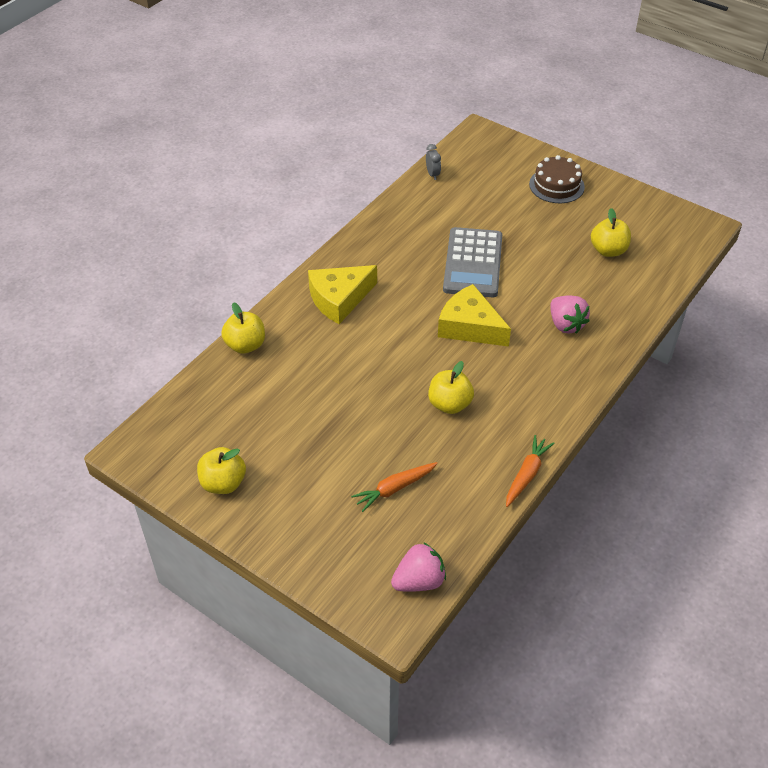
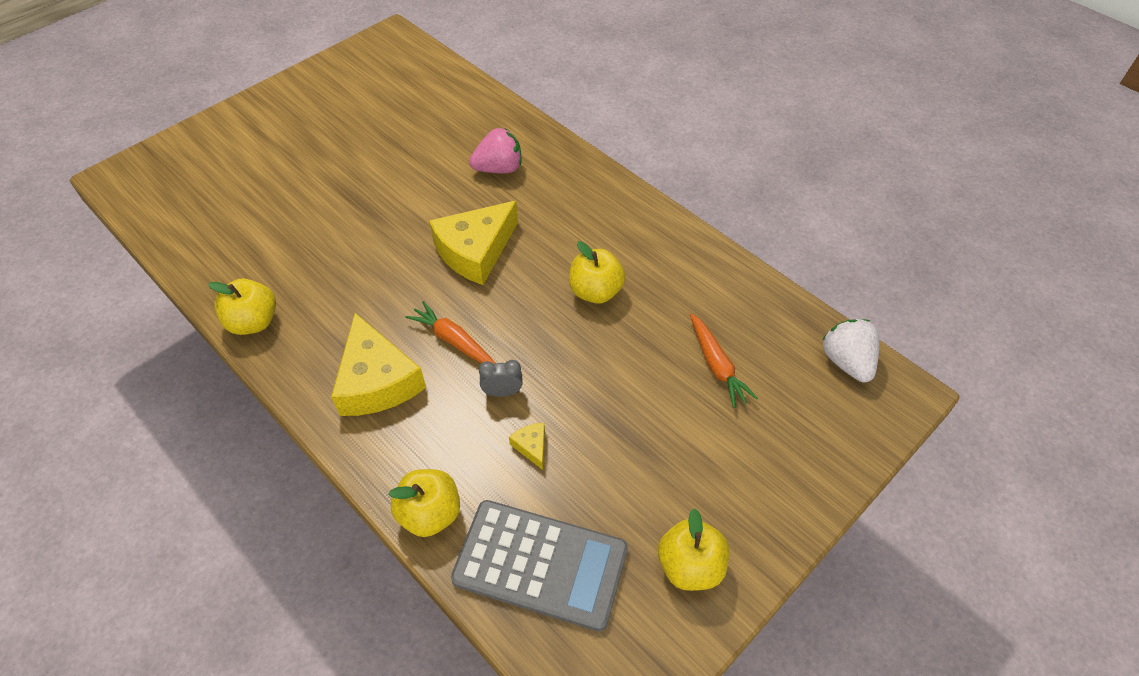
camera: 80 degrees left, 5 degrees up
pink strawberry [391,542,446,592] -> white strawberry [822,319,879,382]
grey clock [426,144,441,180] -> grey clock moved to [478,360,523,397]
grey calculator [443,227,502,297] -> grey calculator moved to [451,500,628,632]
orange carrot [506,435,555,507] -> orange carrot moved to [405,301,495,364]
brown cake [529,155,585,203] -> none
yellow apple [591,208,631,257] -> yellow apple moved to [208,279,276,335]
none -> yellow cheese [509,423,545,470]

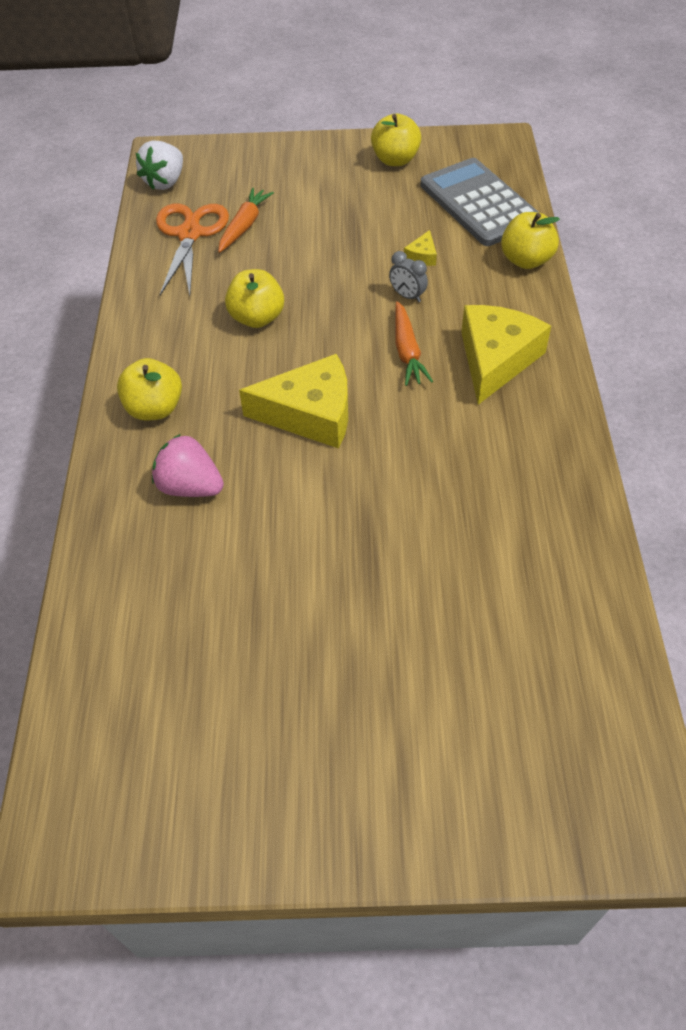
camera: 135 degrees left, 0 degrees up
yellow apple [208,279,276,335] -> yellow apple moved to [117,358,182,420]
none -> orange scissors [156,204,229,295]

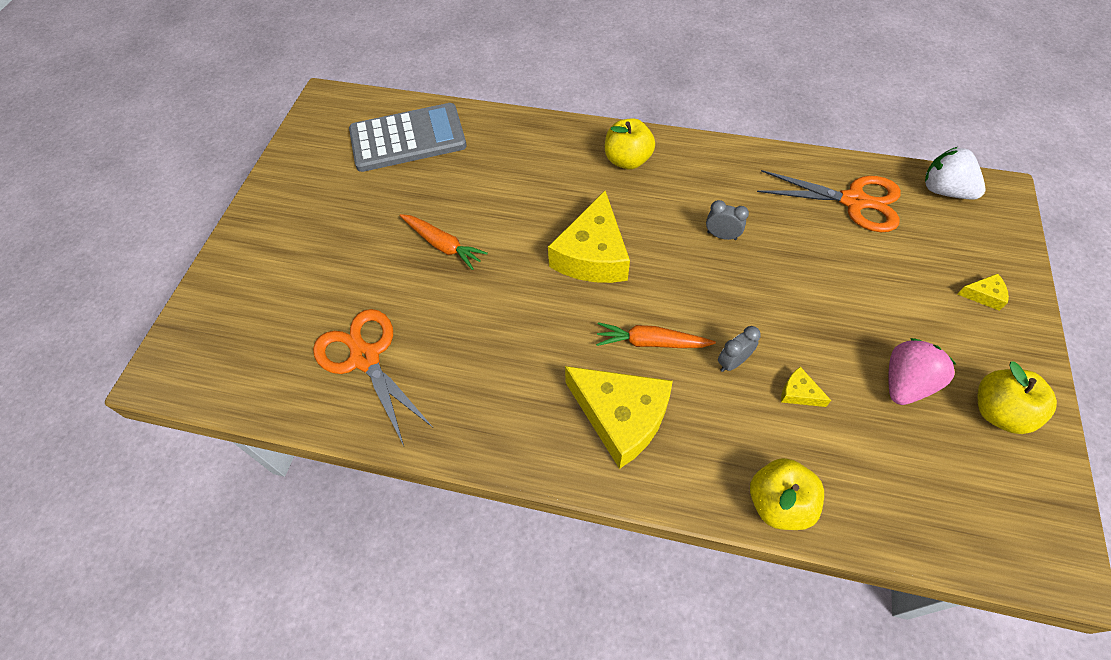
camera: 105 degrees right, 5 degrees up
pink strawberry [152,434,224,497] -> pink strawberry moved to [888,338,957,405]
orange carrot [218,188,274,253] -> orange carrot moved to [400,214,488,270]
yellow apple [225,269,284,328] -> grey clock [706,200,749,240]
grey calculator [421,158,539,246] -> grey calculator moved to [349,103,467,172]
none -> orange scissors [313,309,432,446]
none -> yellow cheese [957,274,1009,311]

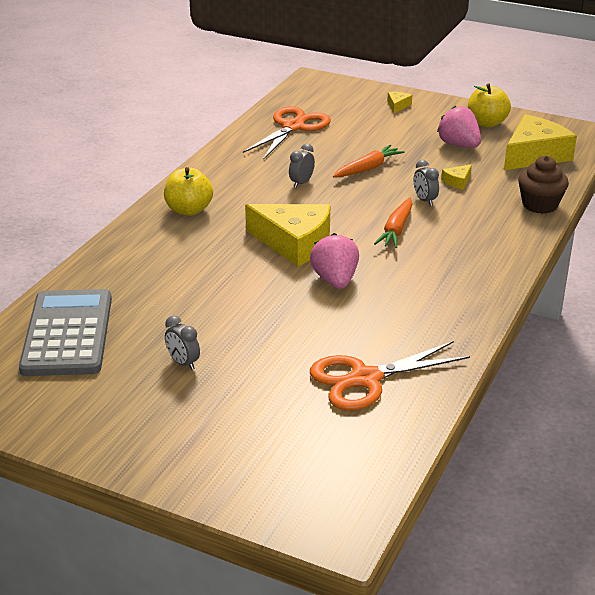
camera: 80 degrees left, 25 degrees down
orange carrot [400,214,488,270] -> orange carrot moved to [333,145,405,178]
yellow cheese [565,366,673,469] -> yellow cheese moved to [504,114,577,170]
yellow apple [750,458,824,530] -> brown cupcake [518,156,569,214]
white strawberry [925,147,985,200] -> none
none -> grey clock [165,316,200,370]
none -> pink strawberry [310,233,359,289]

